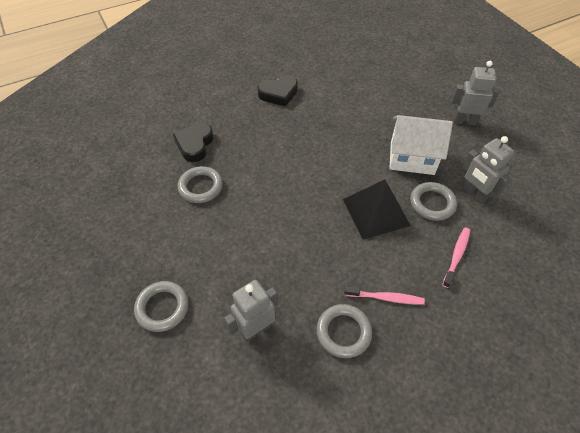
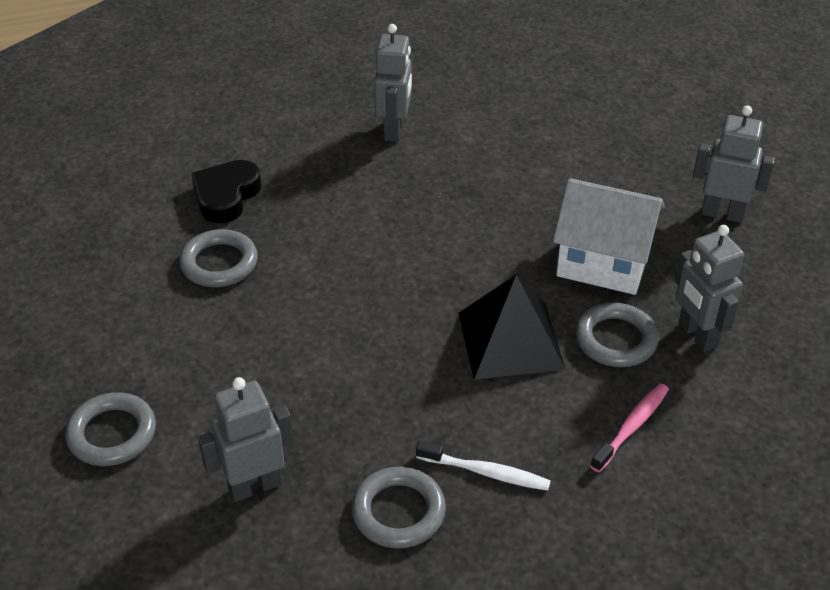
camera: 10 degrees right, 10 degrees down
black heart [257,75,298,107] -> grey robot [374,24,412,142]
pink toothbrush [345,286,425,305] -> white toothbrush [416,441,551,491]

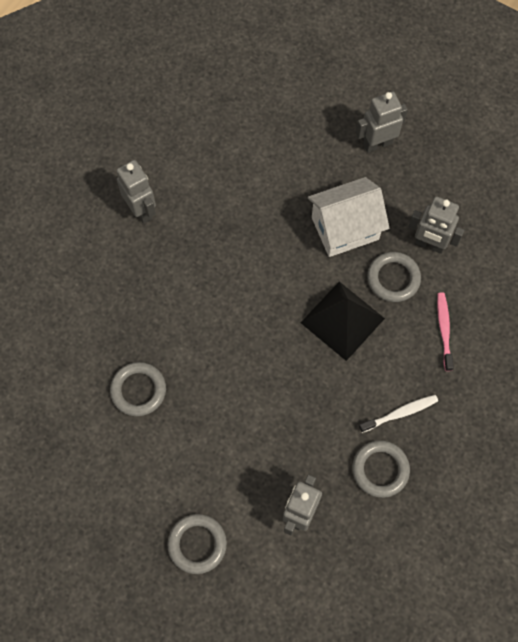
camera: 40 degrees left, 25 degrees up
black heart [191,160,262,224] -> none

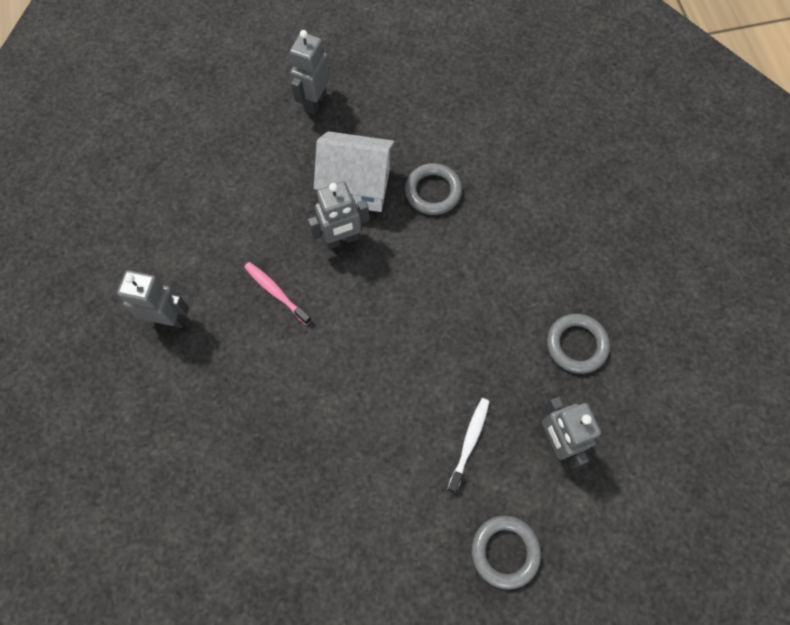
camera: 45 degrees left, 0 degrees up
grey ring [110,362,166,416] -> none
black pyramid [301,282,385,361] -> none
white house [308,177,390,257] -> white house turned 75 degrees clockwise [314,131,395,212]
white toothbrush [359,395,438,433] -> white toothbrush moved to [448,398,490,493]
grey robot [408,197,465,254] -> grey robot moved to [308,181,369,249]
pink toothbrush [437,293,454,371] -> pink toothbrush moved to [244,262,312,325]

